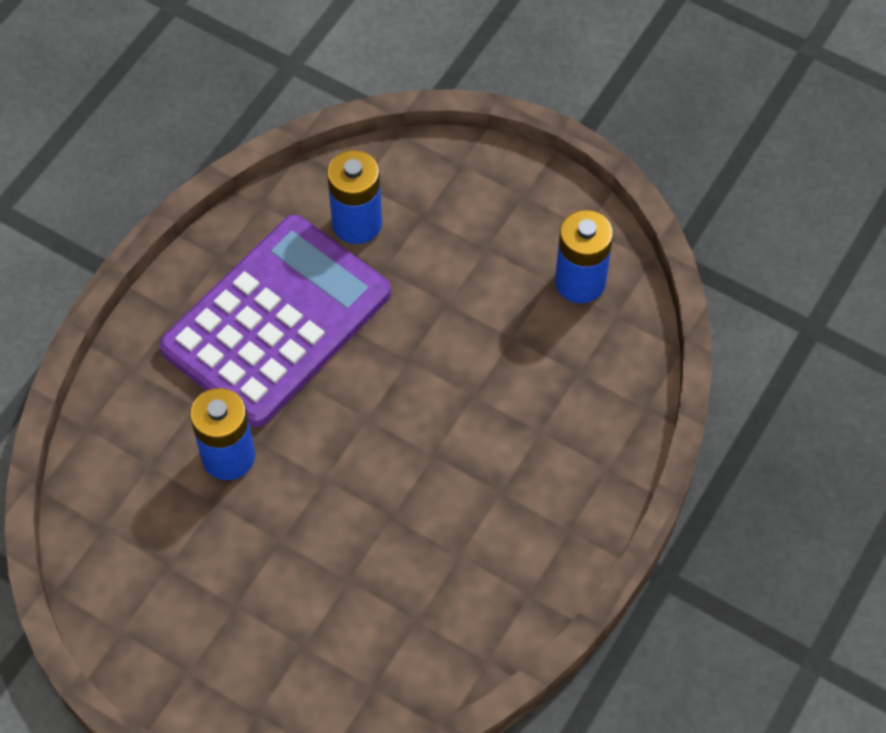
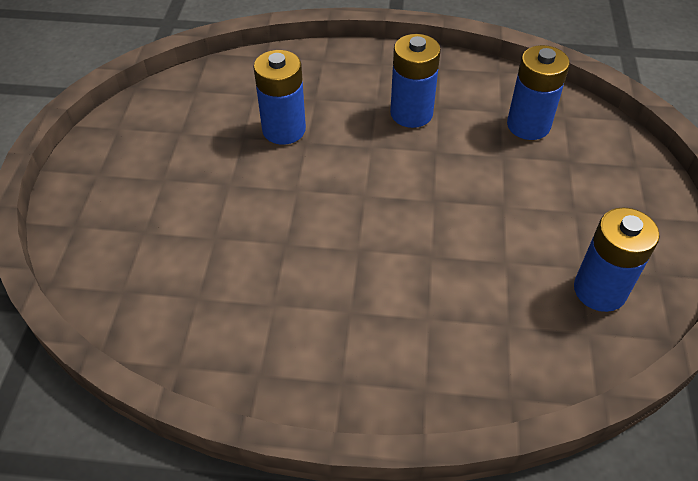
camera: 65 degrees right, 10 degrees down
purple calculator [159,215,391,427] -> blue battery [390,34,441,128]

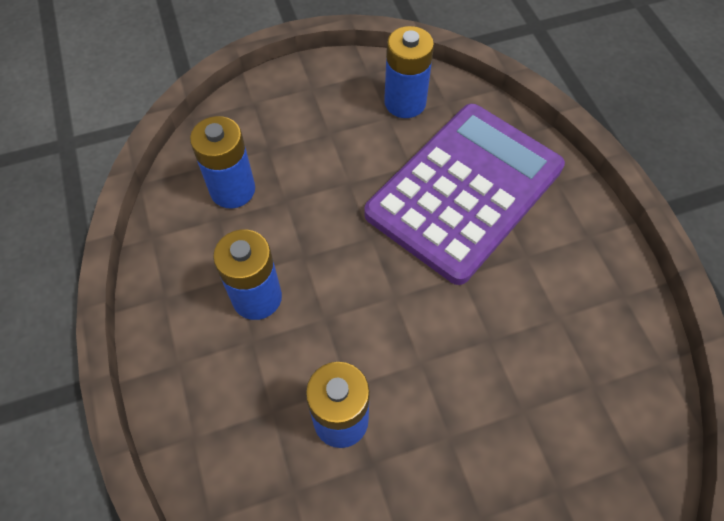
camera: 115 degrees left, 10 degrees up
none -> purple calculator [364,104,565,285]

